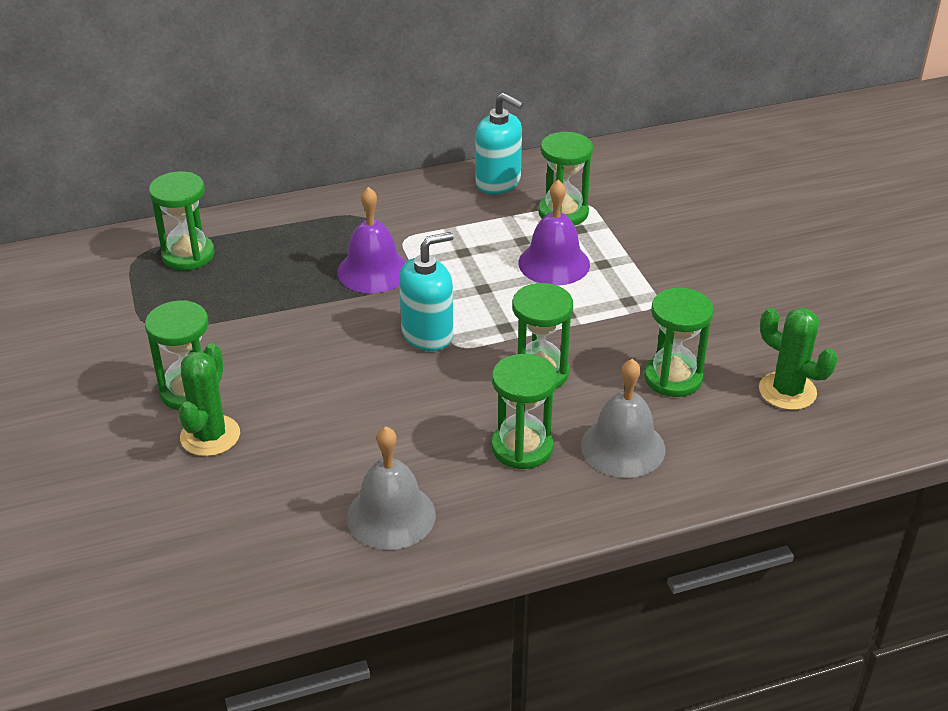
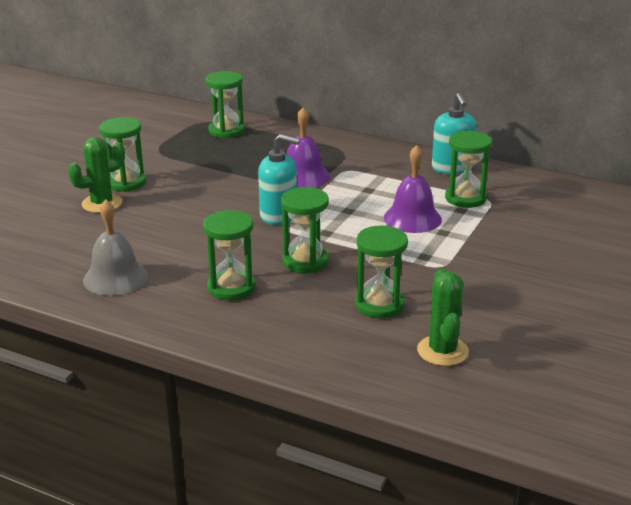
camera: 45 degrees right, 10 degrees down
grey bell [581,359,665,478] -> none

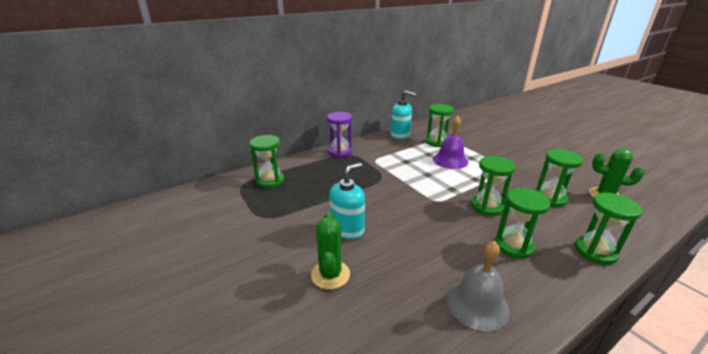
camera: 60 degrees left, 0 degrees up
green hourglass [99,117,146,192] -> green hourglass moved to [575,192,642,265]
turquoise soap dispenser [258,134,300,225] -> turquoise soap dispenser moved to [329,162,365,240]
purple bell [287,107,330,188] -> none
none -> purple hourglass [327,112,352,158]

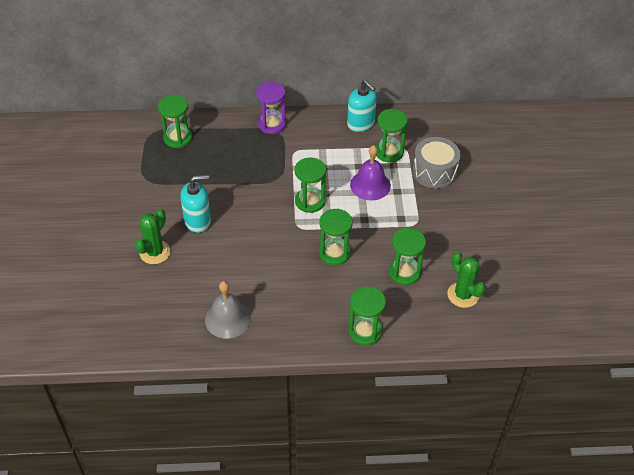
camera: 30 degrees right, 20 degrees up
green hourglass [495,188,550,259] -> green hourglass moved to [295,158,326,213]
none -> grey drum [413,137,461,189]

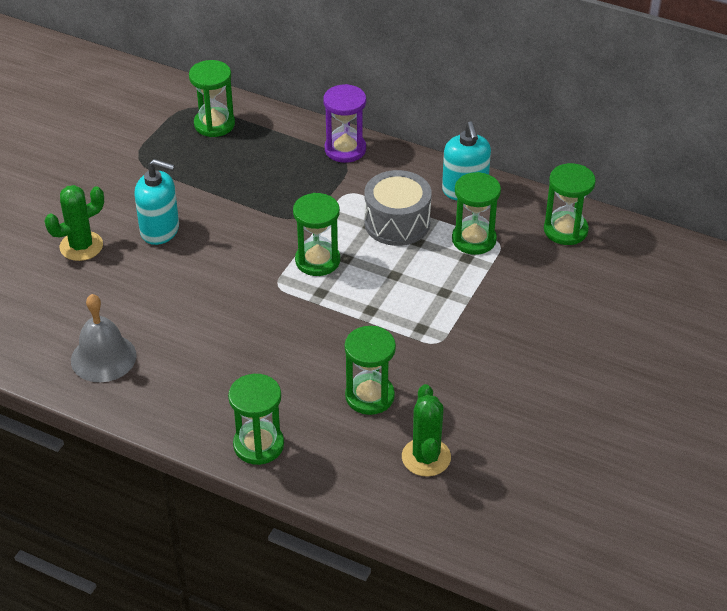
camera: 30 degrees right, 5 degrees down
green hourglass [319,209,353,265] -> green hourglass moved to [544,163,596,245]
purple bell [350,145,391,201] -> none
grey drum [413,137,461,189] -> grey drum moved to [364,170,432,246]

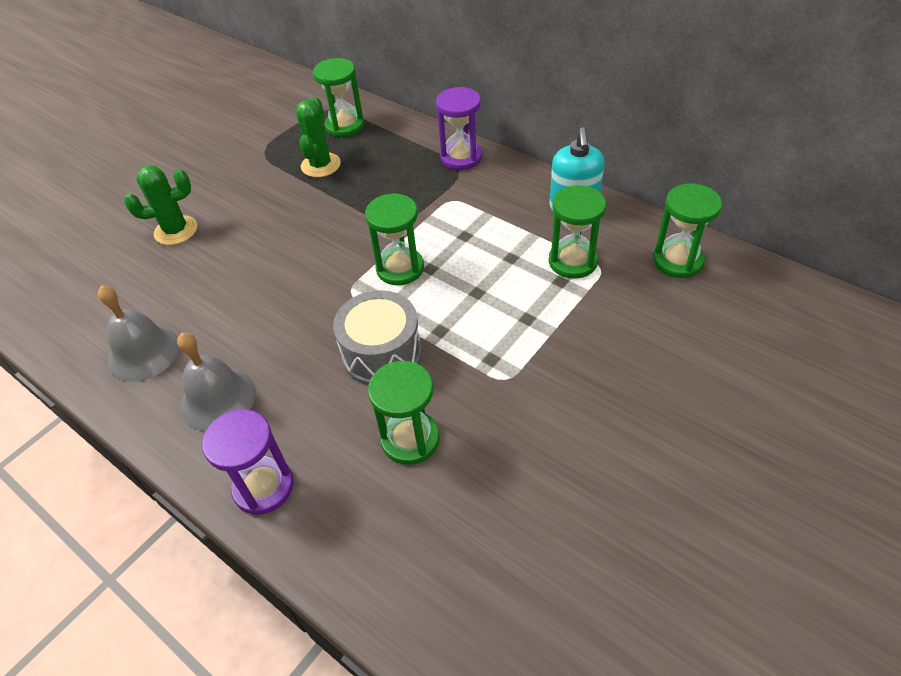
camera: 15 degrees right, 5 degrees up
turquoise soap dispenser [134,159,179,245] -> none
green hourglass [228,374,284,465] -> purple hourglass [202,409,294,515]
grey drum [364,170,432,246] -> grey drum moved to [333,290,422,386]
green cactus [402,384,451,477] -> green cactus moved to [296,97,341,178]
none -> grey bell [177,333,256,431]

